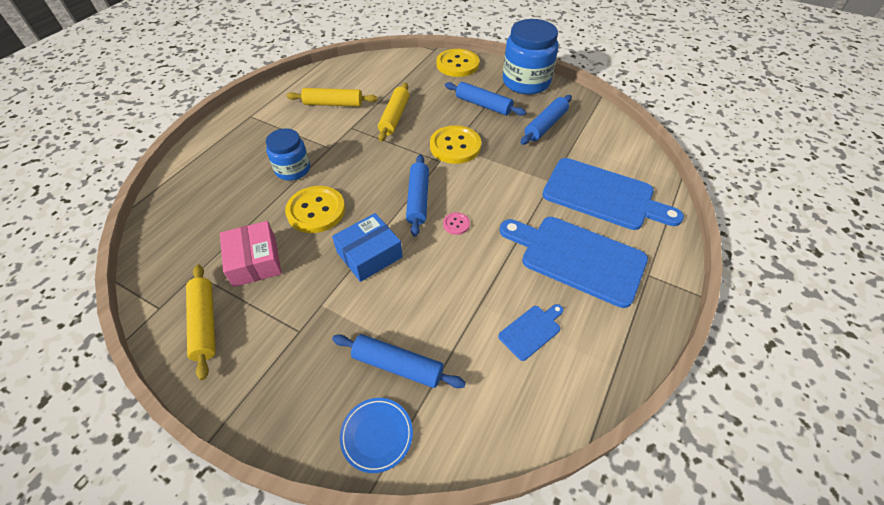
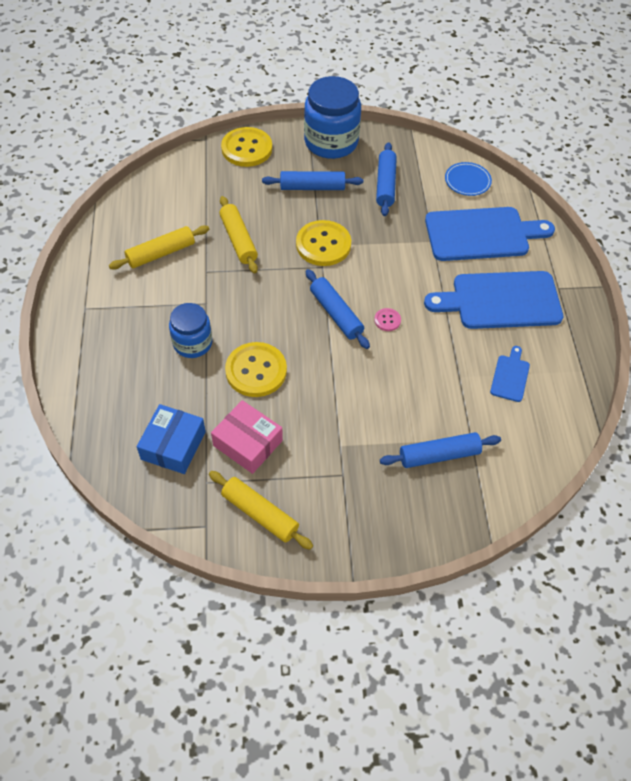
camera: 35 degrees left, 5 degrees up
blue box [332,213,403,282] -> blue box moved to [137,404,206,474]
blue plate [340,398,413,473] -> blue plate moved to [445,162,492,196]

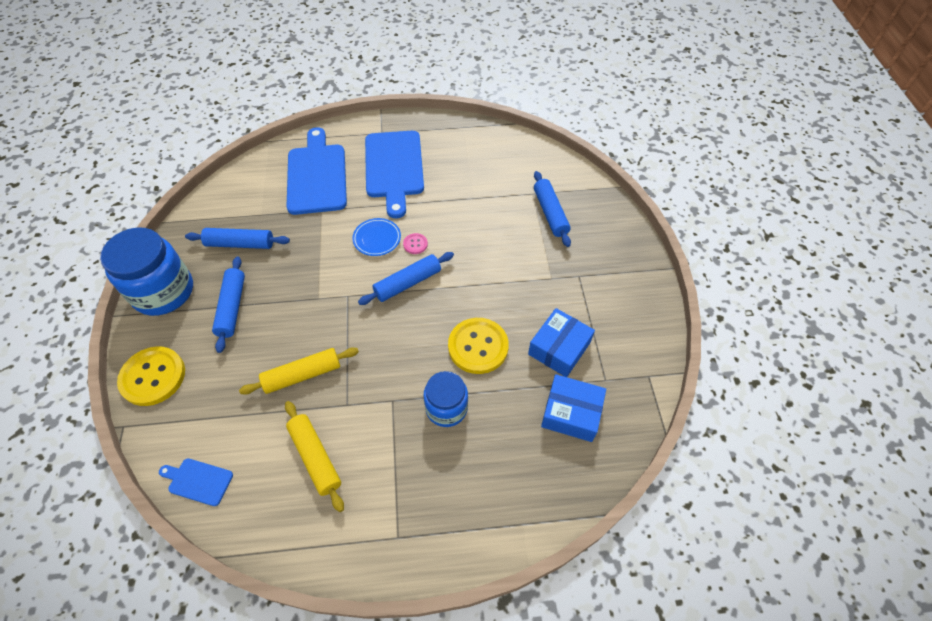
camera: 90 degrees left, 0 degrees up
yellow rolling pin [209,471,313,550] -> none
pink box [211,400,283,474] -> blue box [528,308,595,377]
yellow button [296,220,351,266] -> none
blue plate [445,162,492,196] -> blue plate moved to [352,218,401,256]
blue cutting board [490,346,530,402] -> blue cutting board moved to [159,458,233,506]

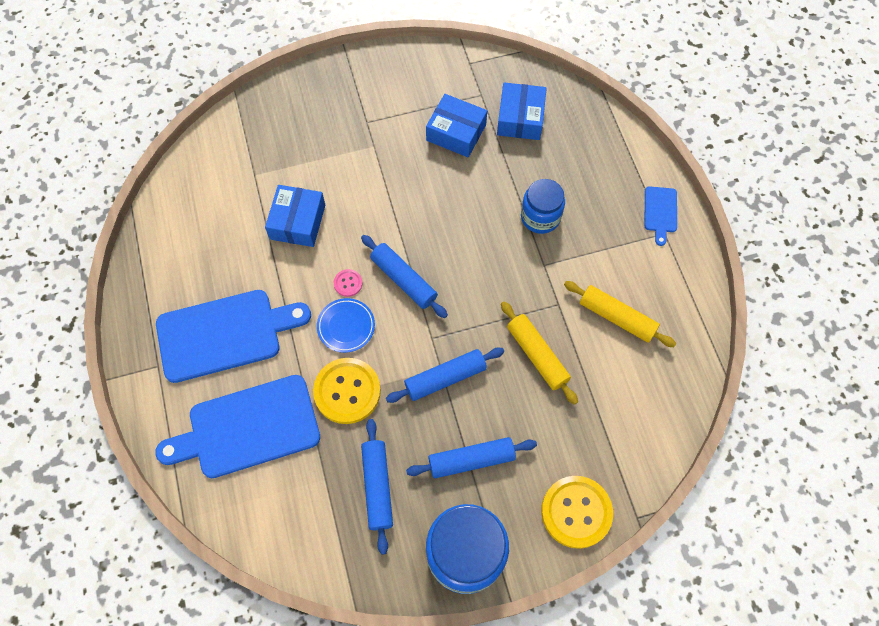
camera: 100 degrees left, 10 degrees up
blue cutting board [159,458,233,506] -> blue cutting board moved to [645,186,677,246]
yellow rolling pin [285,401,344,512] -> yellow rolling pin turned 75 degrees clockwise [564,281,676,347]
yellow button [448,318,509,374] -> yellow button moved to [313,358,381,424]
blue rolling pin [534,171,571,247] -> blue rolling pin moved to [386,348,504,403]
none -> blue box [265,185,325,247]

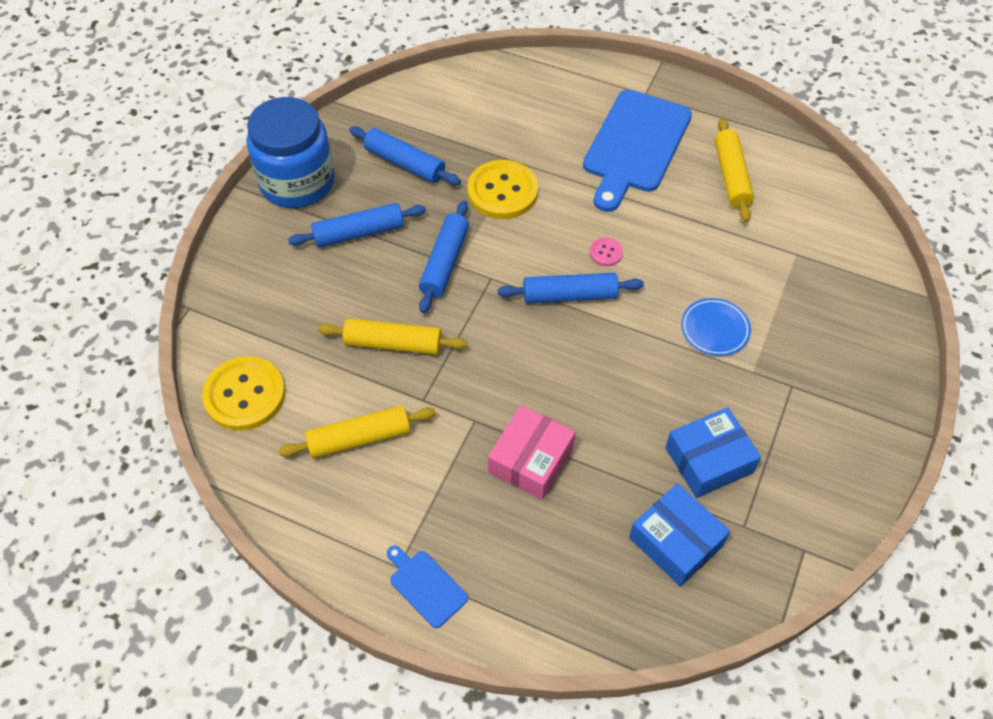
camera: 130 degrees right, 10 degrees down
blue cutting board [155,375,320,478] -> none
blue box [265,185,325,247] -> none
blue plate [317,298,375,353] -> blue plate moved to [681,298,751,356]
blue rolling pin [406,437,537,478] -> blue rolling pin turned 45 degrees clockwise [288,203,426,247]
blue jar [521,179,565,234] -> pink box [488,405,575,500]
yellow button [541,476,613,549] -> yellow button moved to [202,356,285,431]
none -> yellow rolling pin [715,118,754,222]

